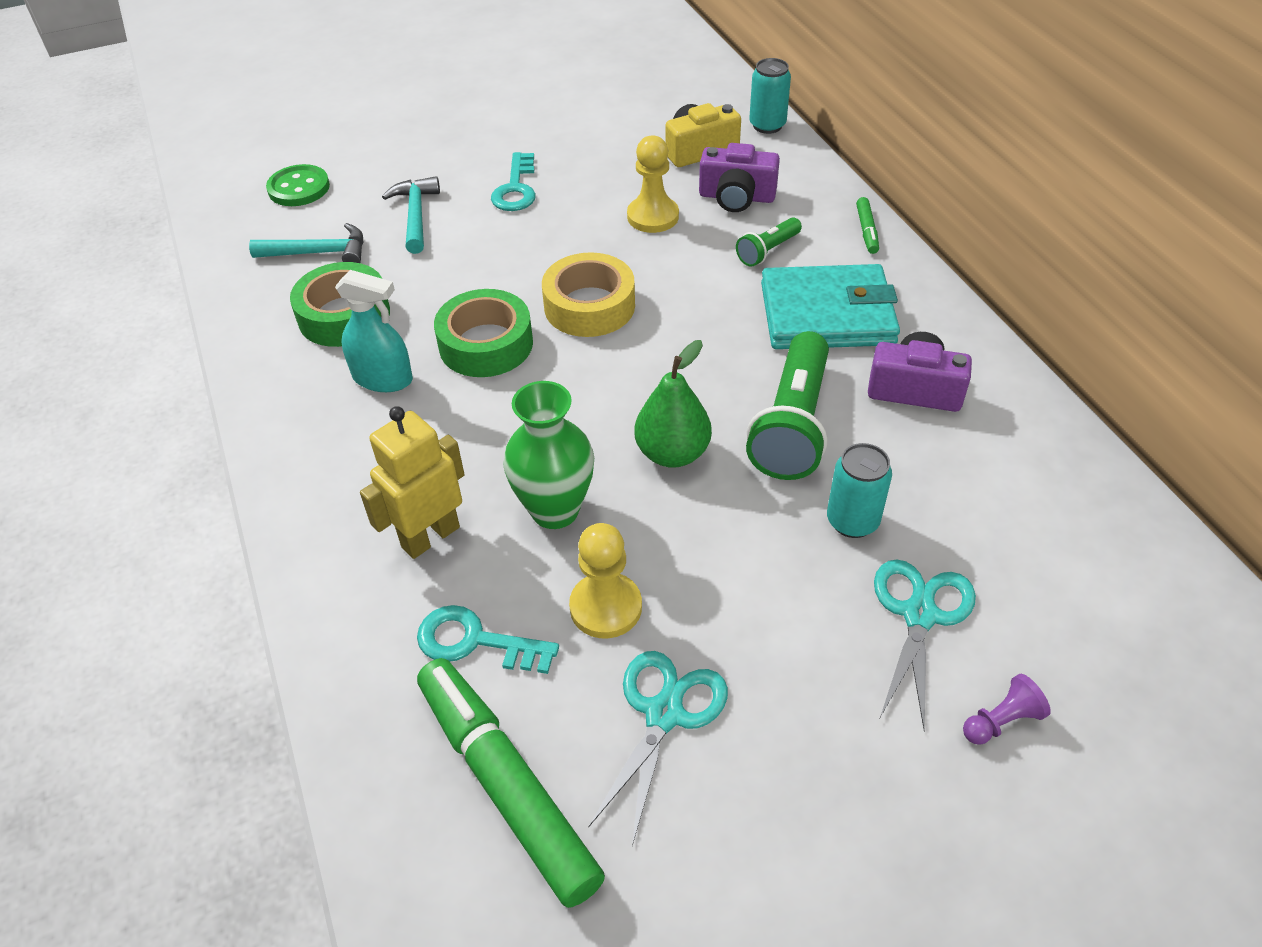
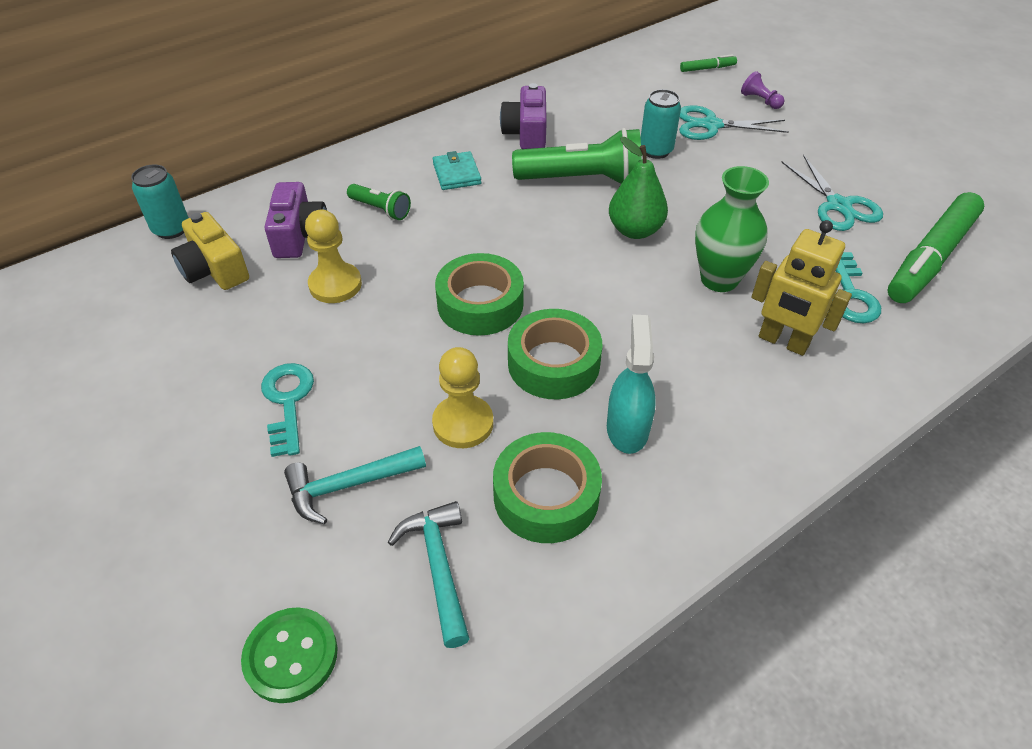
camera: 105 degrees left, 0 degrees up
turquoise key [491,152,536,211] -> turquoise key turned 90 degrees counterclockwise [261,363,314,457]
yellow tape [542,252,635,337] -> green tape [435,253,524,336]
yellow pawn [569,523,642,638] -> yellow pawn moved to [432,347,493,448]
turquoise scissors [588,651,728,846] -> turquoise scissors turned 120 degrees counterclockwise [781,155,883,231]
turquoise wallet [761,264,900,349] -> turquoise wallet [433,151,481,190], size x0.49
green marker [856,197,879,254] -> green marker moved to [680,54,737,72]

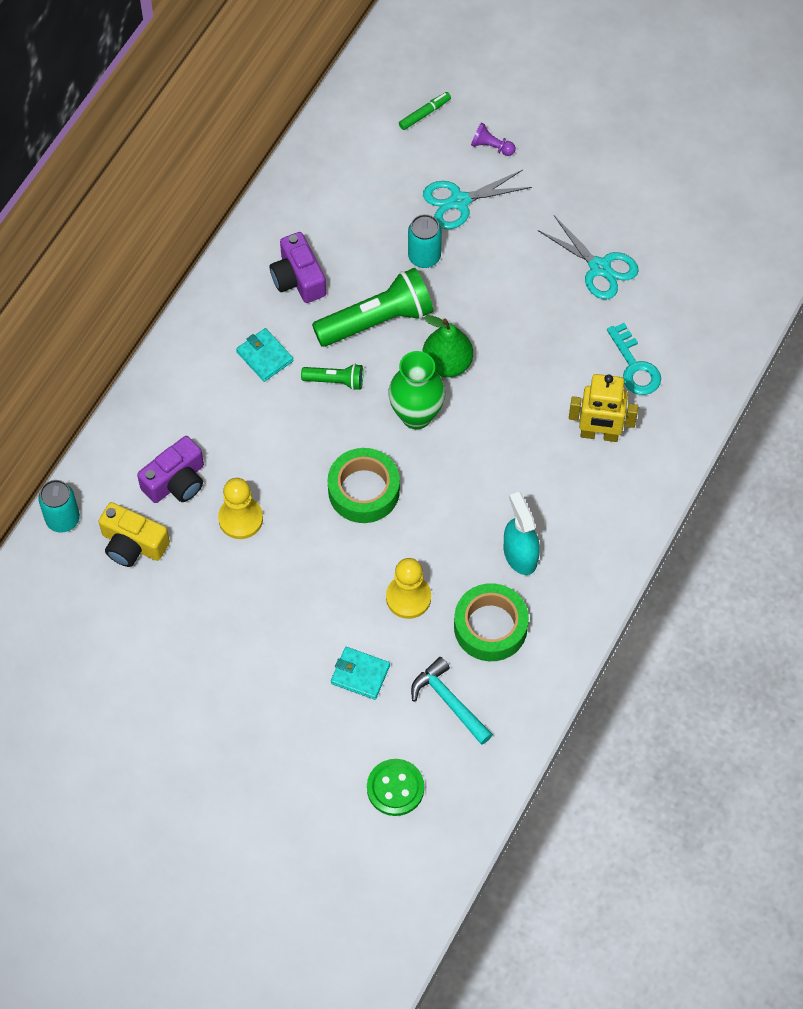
camera: 25 degrees left, 15 degrees up
turquoise key [261,363,314,457] -> none
purple camera [265,182,327,258] -> purple camera turned 75 degrees clockwise [137,436,204,503]
turquoise hammer [284,446,426,524] -> turquoise wallet [331,647,390,700]
green flashlight [347,184,411,220] -> green flashlight moved to [301,364,363,390]
green tape [508,309,602,399] -> none
green vase [695,166,769,292] -> green vase moved to [388,351,445,429]
green marker [888,192,984,303] -> none

